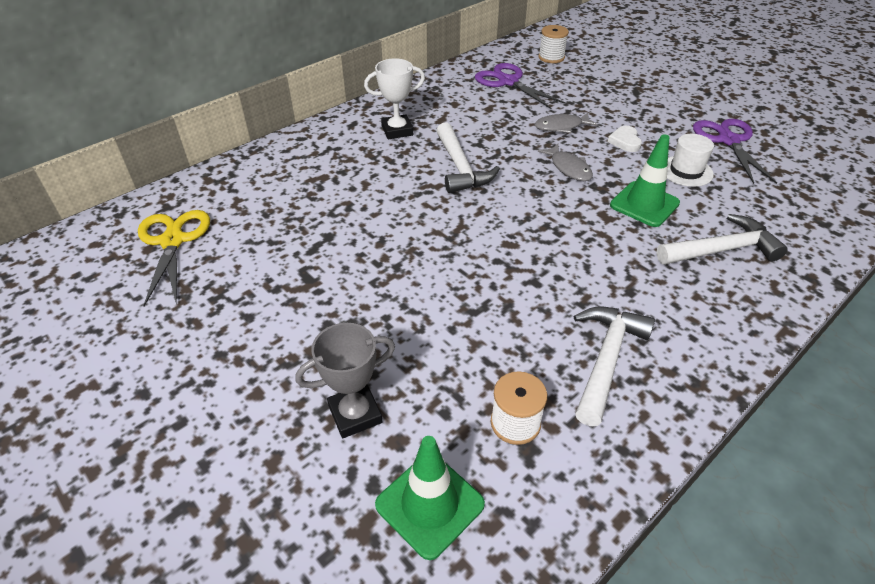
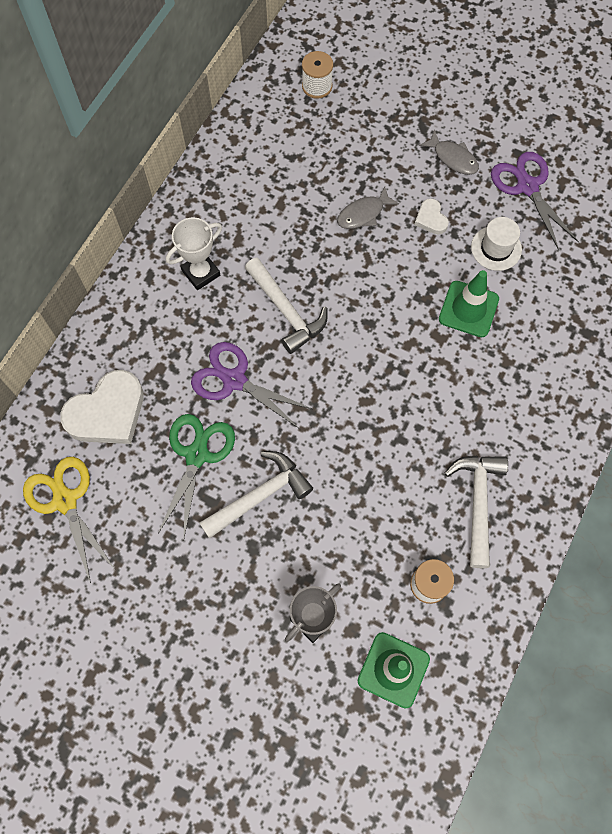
camera: 20 degrees left, 25 degrees up
purple scissors [475,63,566,109] -> purple scissors moved to [191,342,312,430]
grey fish [538,144,593,181] -> grey fish moved to [419,130,479,175]
white hammer [656,214,788,265] -> white hammer moved to [199,451,313,539]
none -> white heart [60,370,144,444]
none -> green scissors [158,414,235,538]

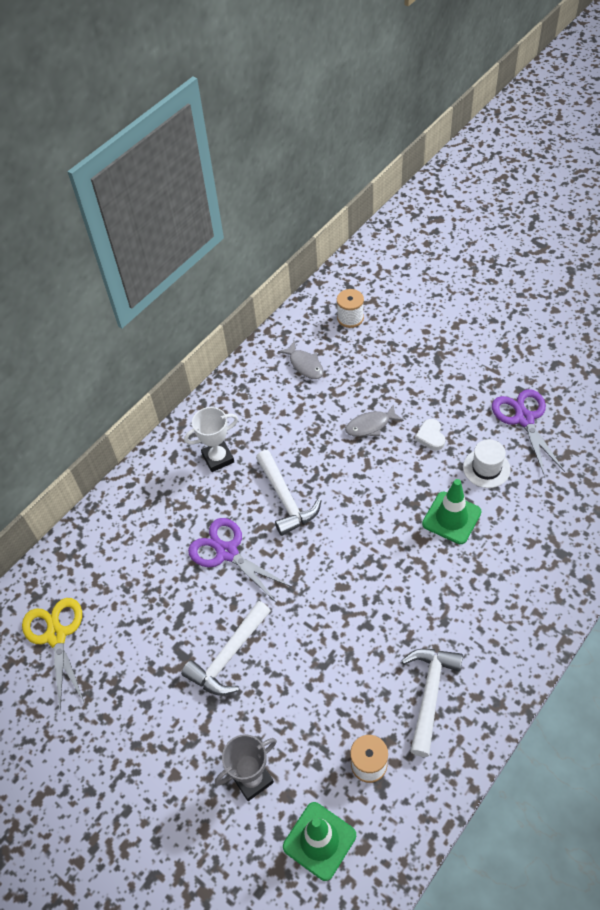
camera: 15 degrees right, 15 degrees down
white heart [60,370,144,444] -> none
green scissors [158,414,235,538] -> none
white hammer [199,451,313,539] -> white hammer turned 150 degrees clockwise [181,601,271,696]
grey fish [419,130,479,175] -> grey fish moved to [278,341,324,379]

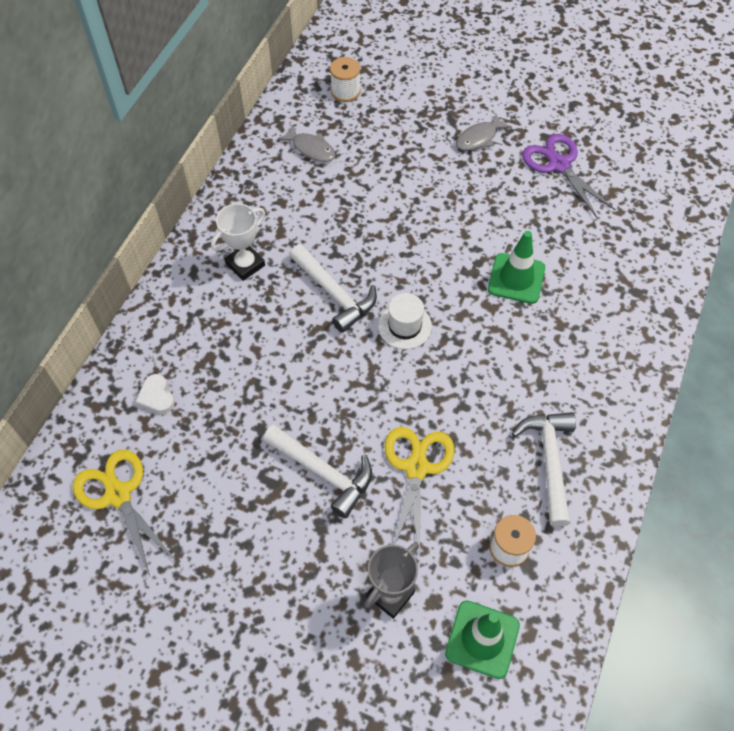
camera: 20 degrees left, 5 degrees up
white hammer [181,601,271,696] -> white hammer turned 75 degrees counterclockwise [263,424,372,518]
purple scissors [188,518,292,602] -> none
grey fish [345,404,404,437] -> grey fish moved to [456,114,512,151]
white heart [415,419,445,450] -> white heart moved to [135,374,175,414]
white hat [463,439,510,488] -> white hat moved to [378,293,432,349]
none -> yellow scissors [385,427,454,558]

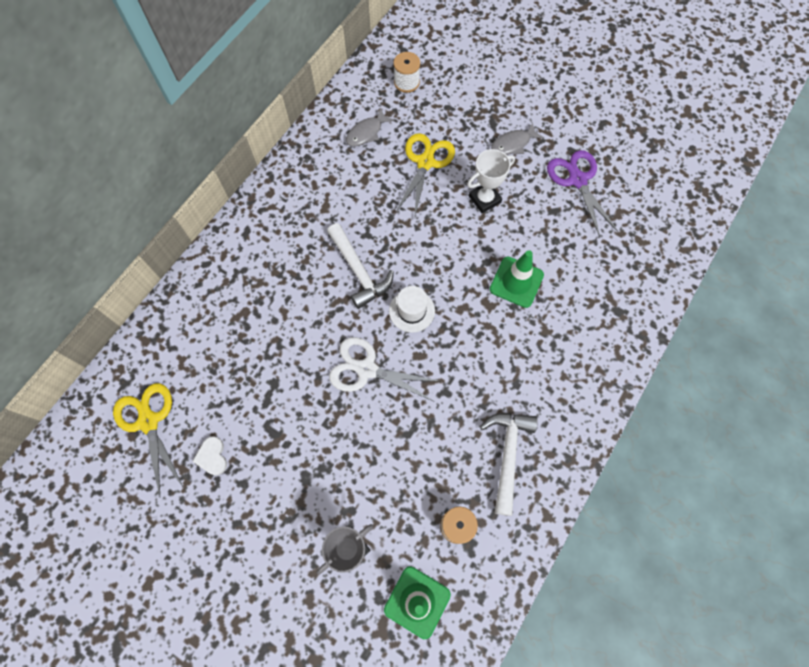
camera: 10 degrees right, 10 degrees up
white heart [135,374,175,414] -> white heart moved to [192,436,227,475]
white trophy [211,203,265,281] -> white trophy moved to [467,149,515,213]
white hammer [263,424,372,518] -> none
grey fish [278,125,336,162] -> grey fish turned 90 degrees clockwise [346,108,394,146]
yellow scissors [385,427,454,558] -> yellow scissors moved to [395,133,455,220]
none -> white scissors [329,337,439,402]

